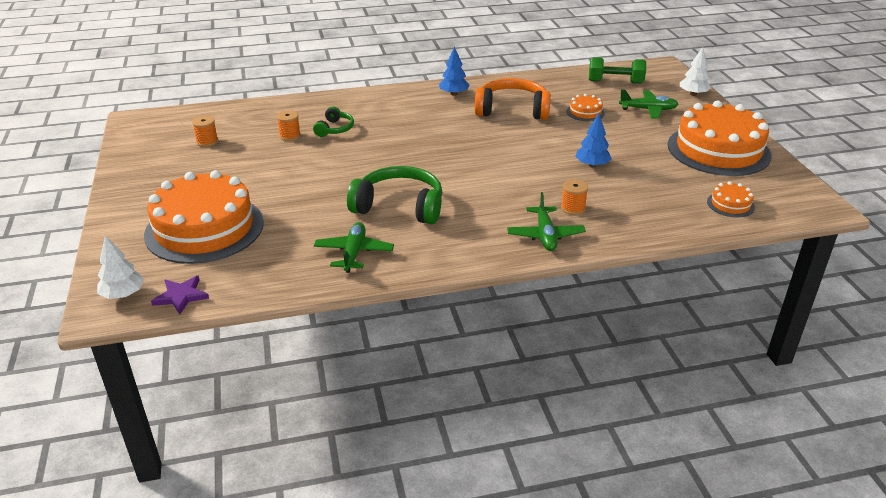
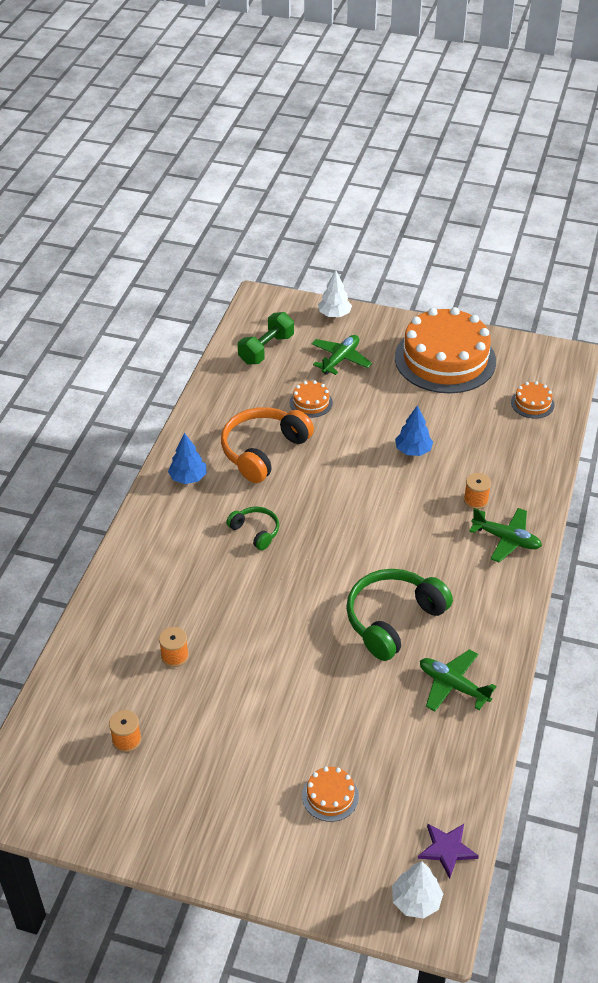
camera: 60 degrees left, 10 degrees up
orange cake [144,170,264,264] -> orange cake [302,767,359,822], size x0.41
green headphones [313,106,354,137] -> green headphones moved to [226,507,279,550]

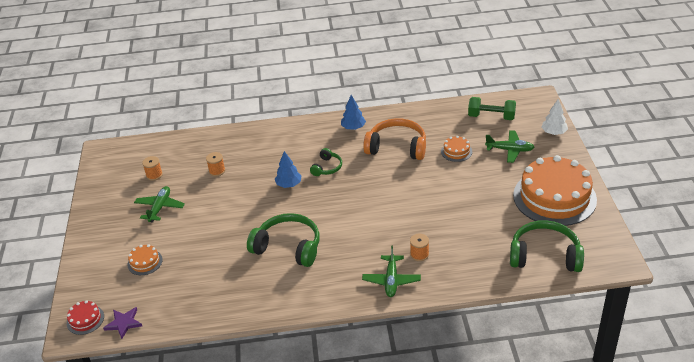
camera: 70 degrees right, 5 degrees down
white tree [392,861,443,919] -> red cake [67,300,104,335]
blue tree [395,405,433,456] -> blue tree moved to [275,151,302,188]
green plane [420,649,497,712] -> green plane moved to [134,186,185,223]
orange cake [511,381,555,419] -> green headphones [510,220,584,272]

